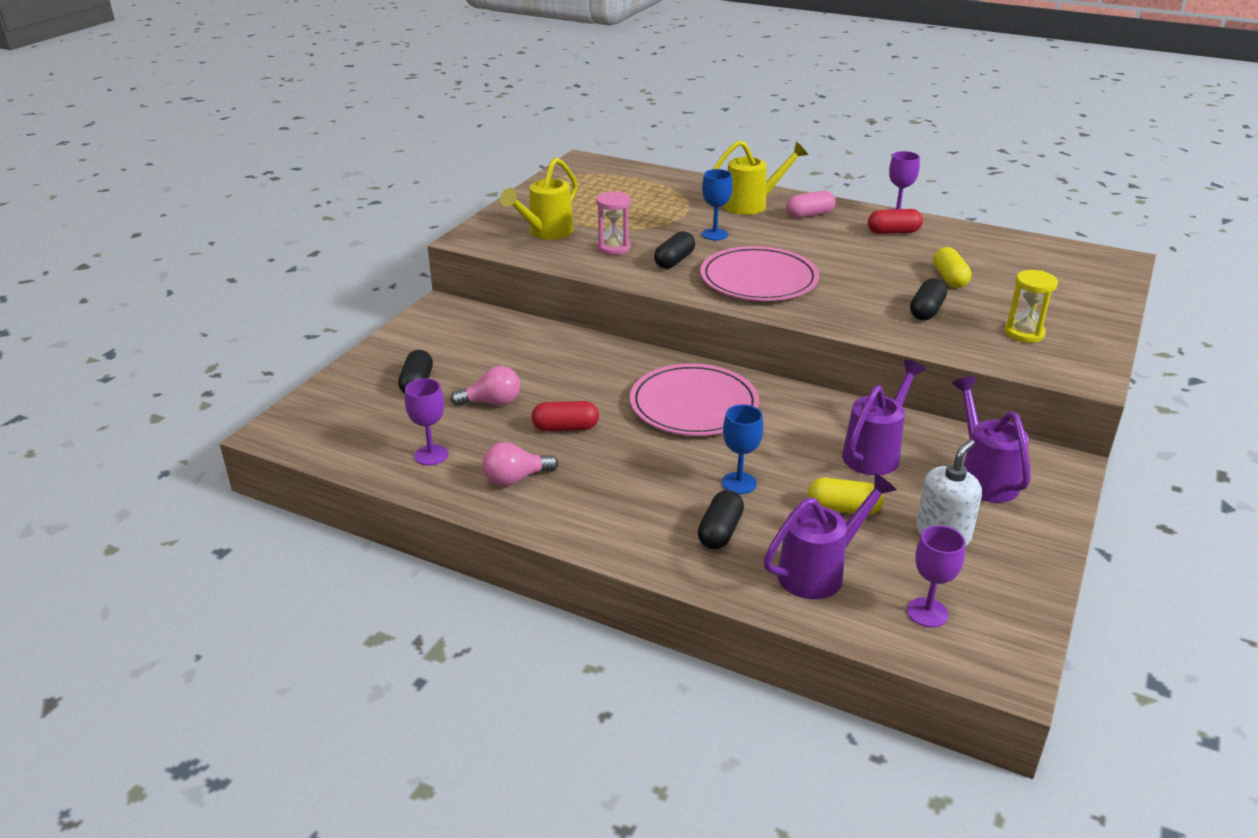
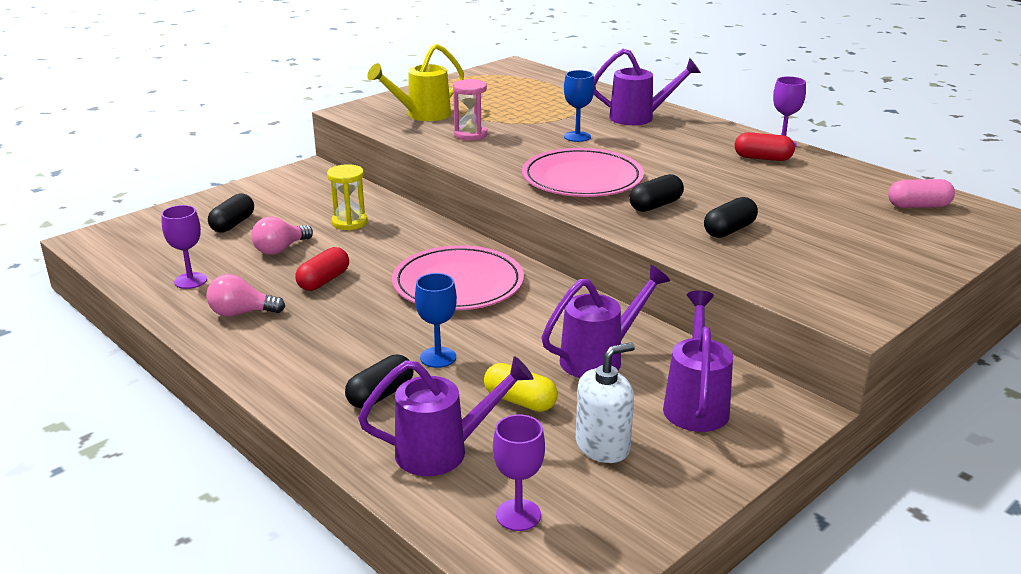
camera: 20 degrees right, 5 degrees down
pink light bulb [451,366,520,406] -> pink light bulb turned 120 degrees clockwise [251,217,313,255]
red capsule [531,401,599,431] -> red capsule turned 75 degrees counterclockwise [295,247,349,291]
black capsule [654,231,695,269] -> black capsule moved to [629,174,684,212]
yellow watering can [713,141,808,215] -> purple watering can [594,49,701,125]
pink capsule [786,190,836,218] -> pink capsule moved to [888,179,955,208]
yellow capsule [933,247,972,288] -> none
yellow hourglass [1005,270,1058,343] -> yellow hourglass moved to [327,164,367,230]

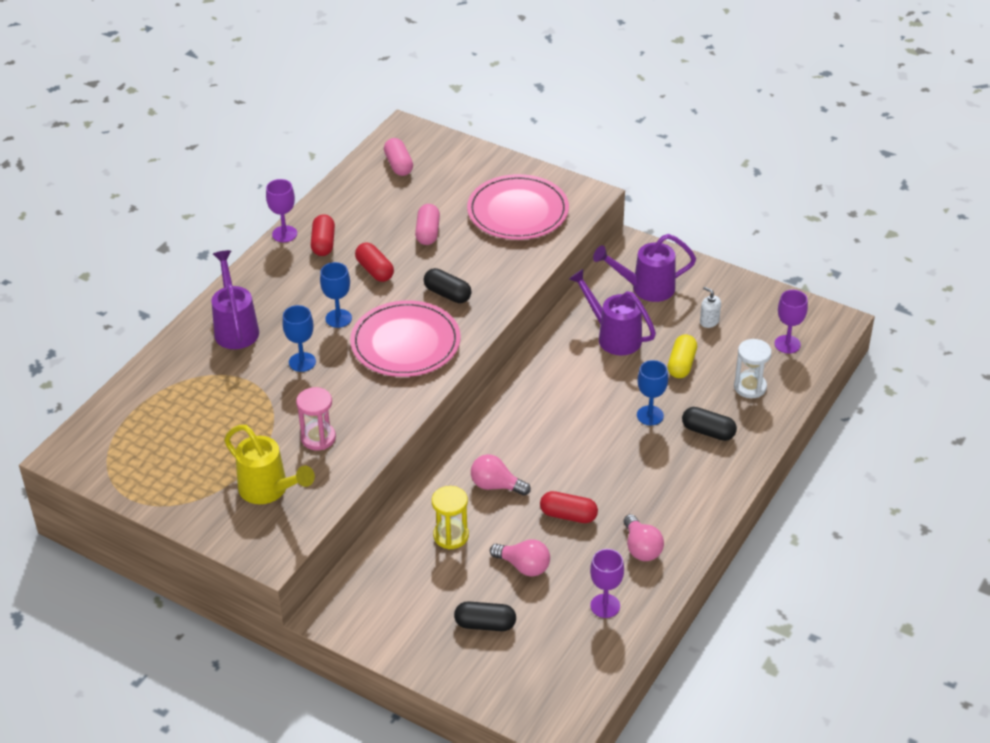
camera: 105 degrees left, 15 degrees up
purple watering can [358,356,533,476] -> white hourglass [734,339,772,398]
pink plate [392,245,524,310] -> pink plate moved to [467,174,569,240]
white soap dispenser [576,342,635,463] -> white soap dispenser [700,287,721,328], size x0.58
black capsule [704,197,758,238] -> none
none -> blue goblet [320,262,352,328]
none -> red capsule [355,243,394,282]
none -> pink capsule [415,204,440,245]
none -> pink light bulb [471,454,531,496]

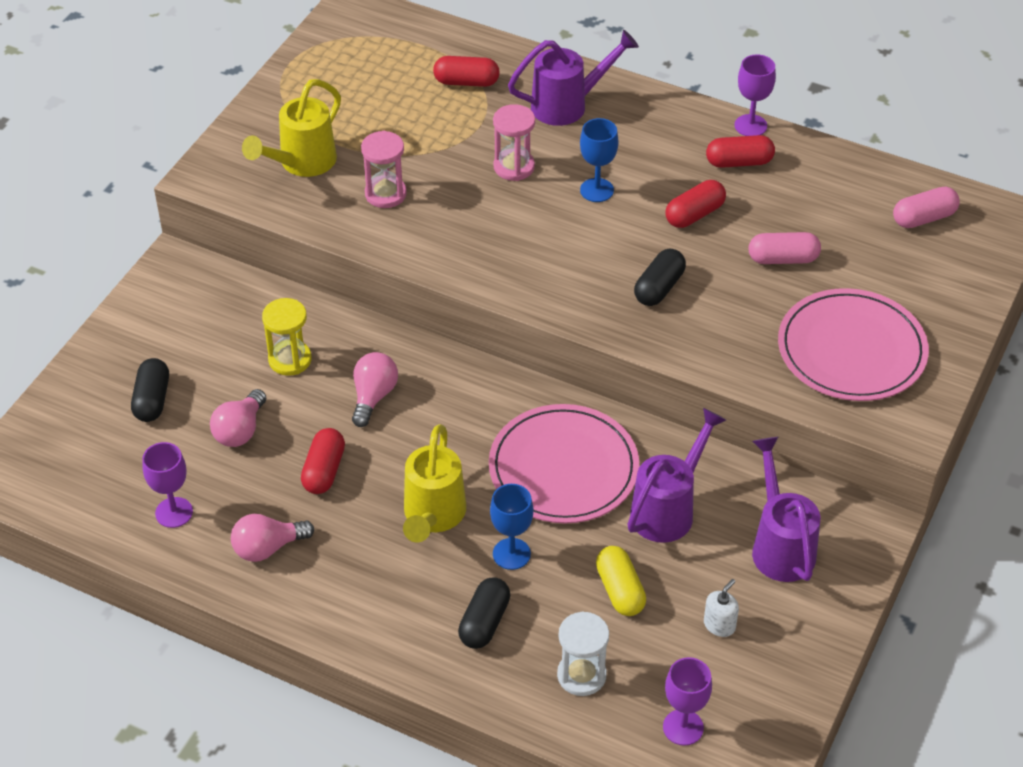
camera: 85 degrees right, 5 degrees up
blue goblet [282,305,316,372] -> pink hourglass [493,104,535,181]
pink plate [350,300,461,377] -> pink plate moved to [489,404,639,523]
yellow capsule [667,334,697,378] -> yellow capsule turned 60 degrees clockwise [596,546,646,616]
none -> yellow watering can [403,424,466,542]
none -> red capsule [433,56,500,87]

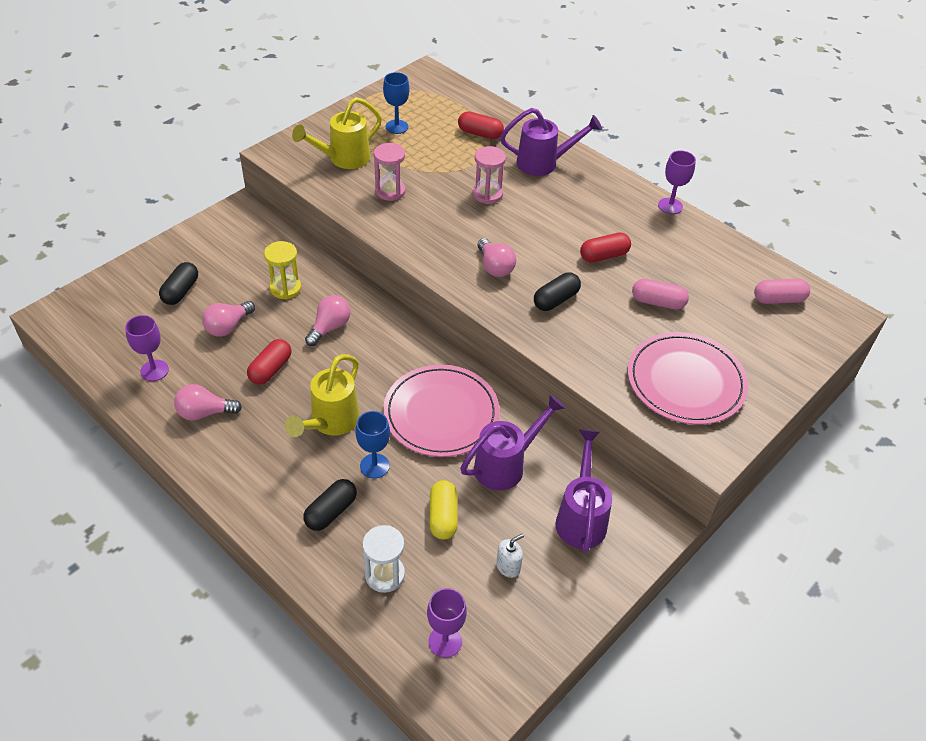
camera: 15 degrees right, 0 degrees up
blue goblet [580,118,619,202] -> blue goblet moved to [383,72,409,134]
red capsule [706,135,775,168] -> none
none -> pink light bulb [477,238,516,277]

